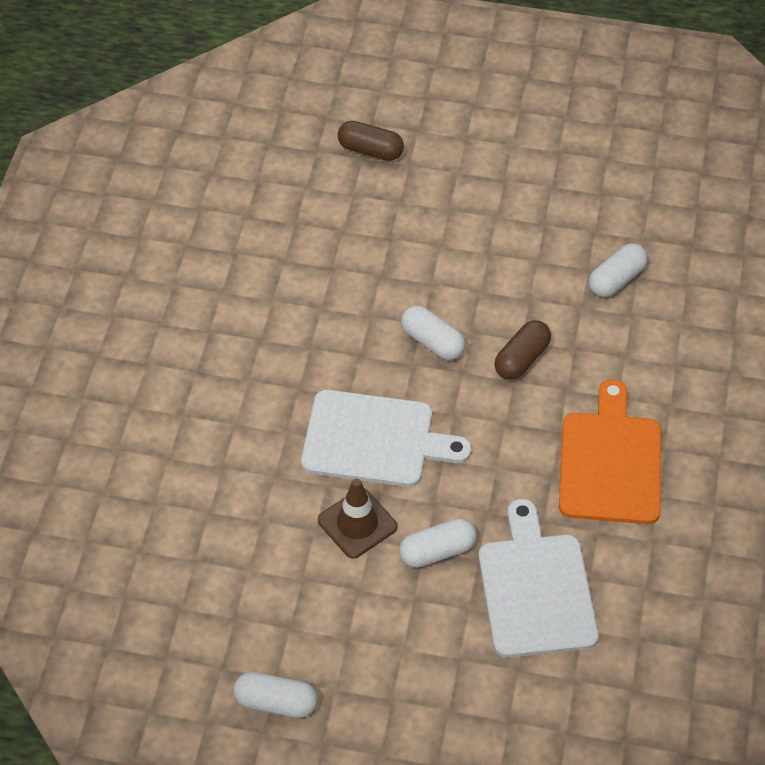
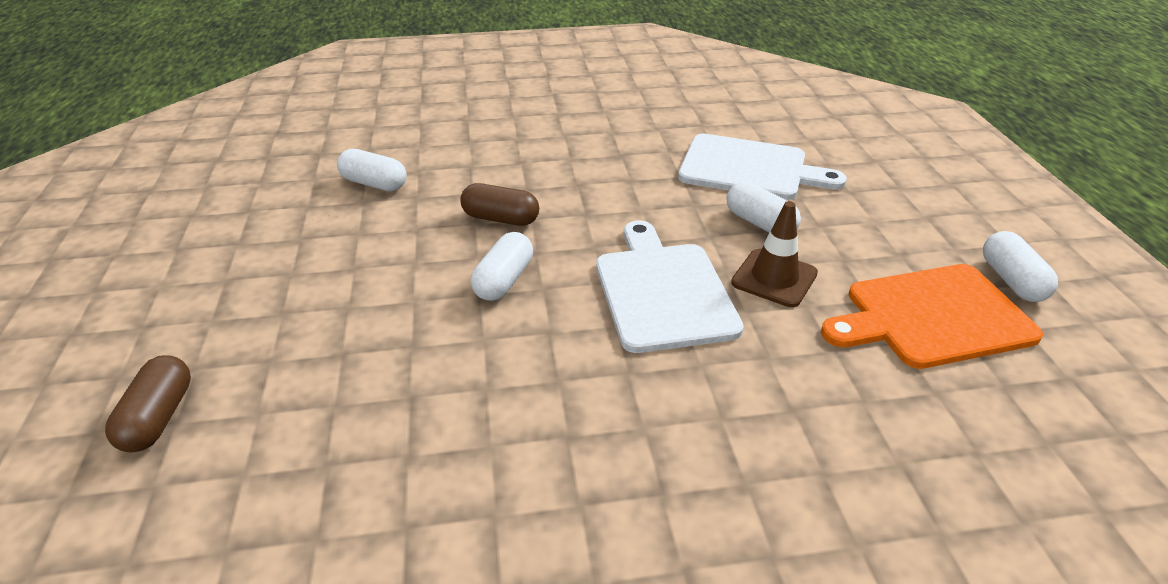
camera: 110 degrees left, 15 degrees down
white cutting board [478,499,599,658] -> white cutting board turned 135 degrees counterclockwise [678,134,847,200]
orange cutting board [559,379,661,524] -> orange cutting board moved to [821,264,1043,369]

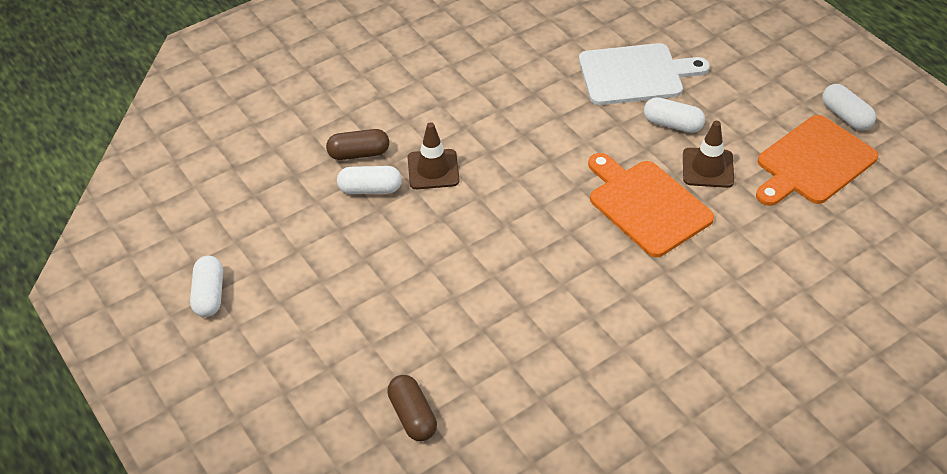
camera: 25 degrees left, 10 degrees up
brown capsule [460,183,539,226] -> brown capsule moved to [326,129,389,160]
white capsule [471,232,533,301] -> white capsule moved to [190,256,223,317]
white cutting board [596,221,744,353] -> orange cutting board [588,153,714,257]
none -> brown traffic cone [407,122,460,189]

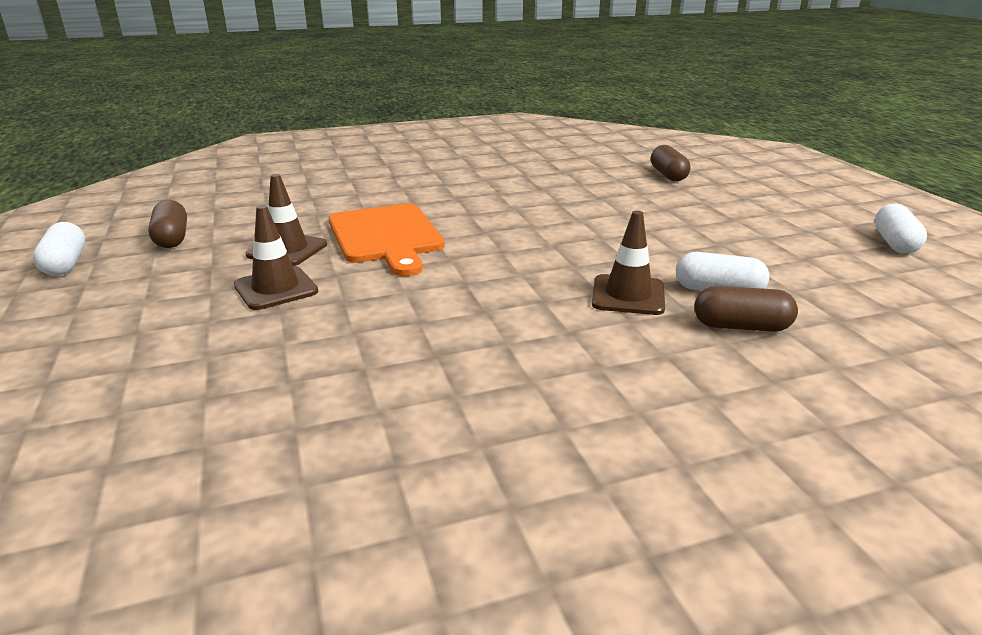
camera: 165 degrees left, 20 degrees down
white cutting board [579,43,710,105] -> none
white capsule [644,97,705,133] -> brown traffic cone [234,205,318,310]
orange cutting board [756,115,878,206] -> brown capsule [148,200,187,248]

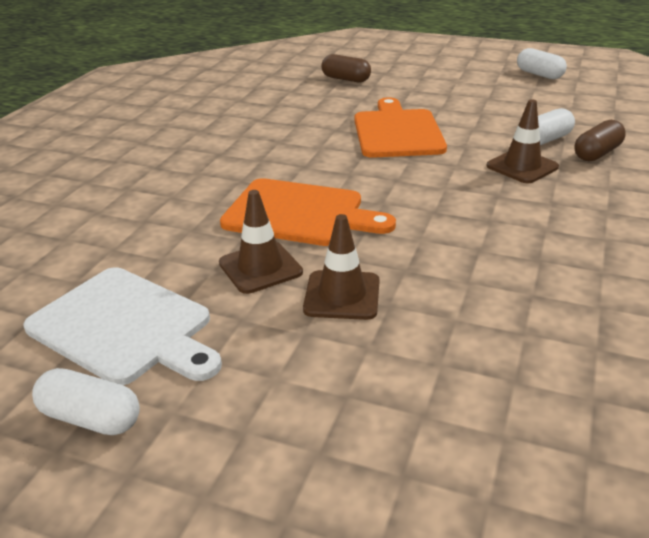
camera: 50 degrees left, 5 degrees up
brown capsule [148,200,187,248] -> white cutting board [23,267,222,385]
none -> orange cutting board [354,97,447,158]

